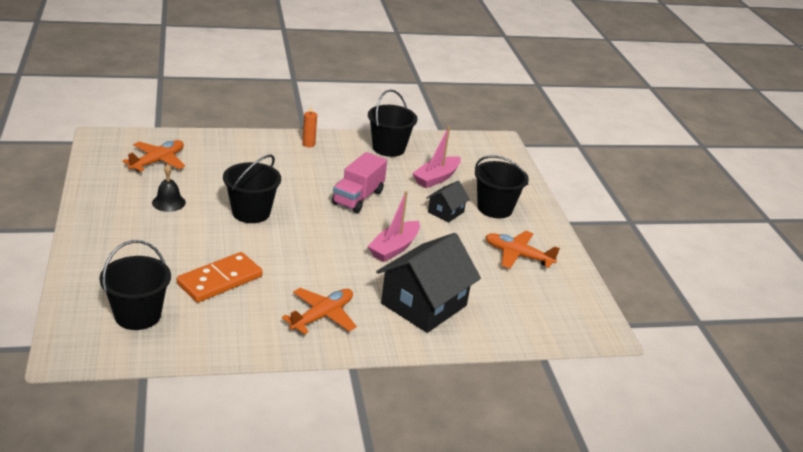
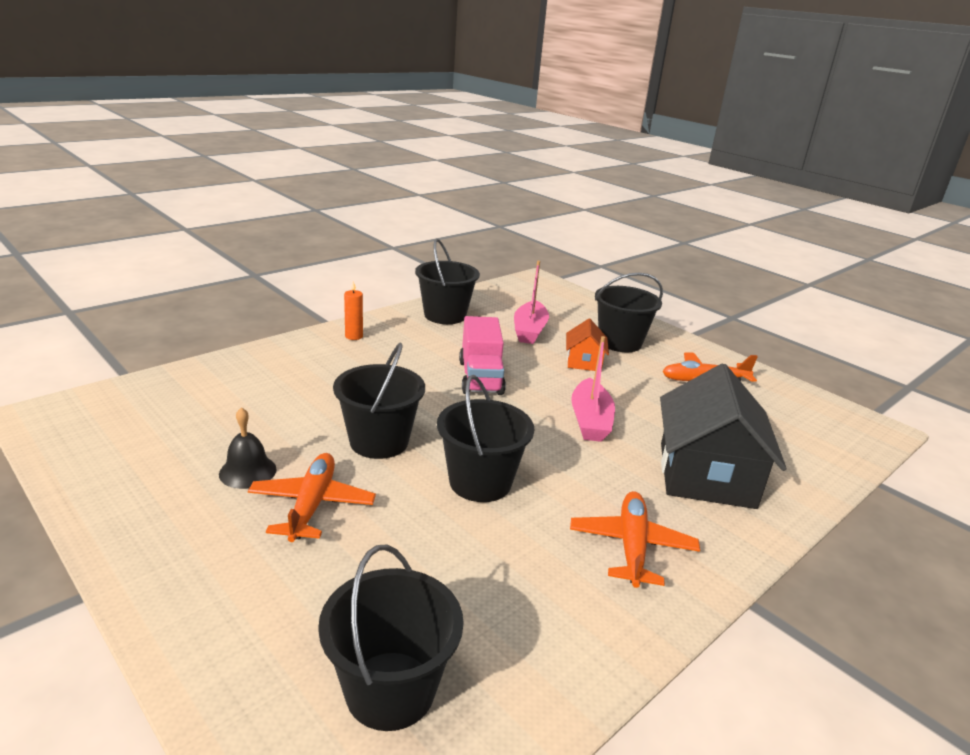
camera: 30 degrees left, 5 degrees down
orange plane [122,140,185,172] -> orange plane moved to [248,453,376,542]
orange domino [177,252,263,303] -> none
black house [426,181,470,222] -> orange house [566,319,609,371]
none -> black bucket [437,375,535,502]

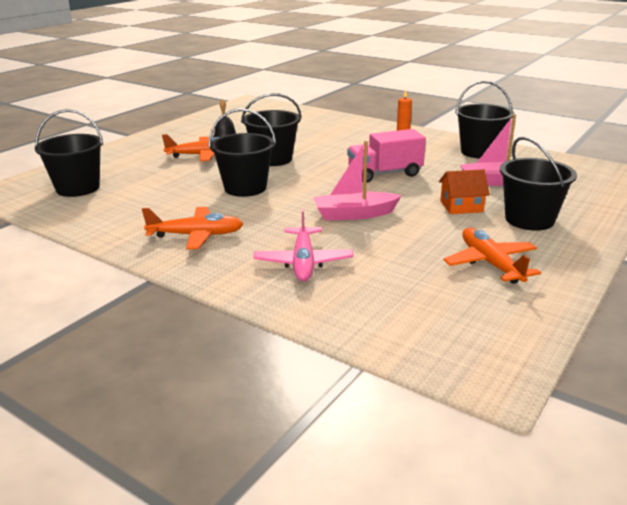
camera: 80 degrees right, 0 degrees up
black house [660,364,787,509] -> pink plane [253,209,354,281]

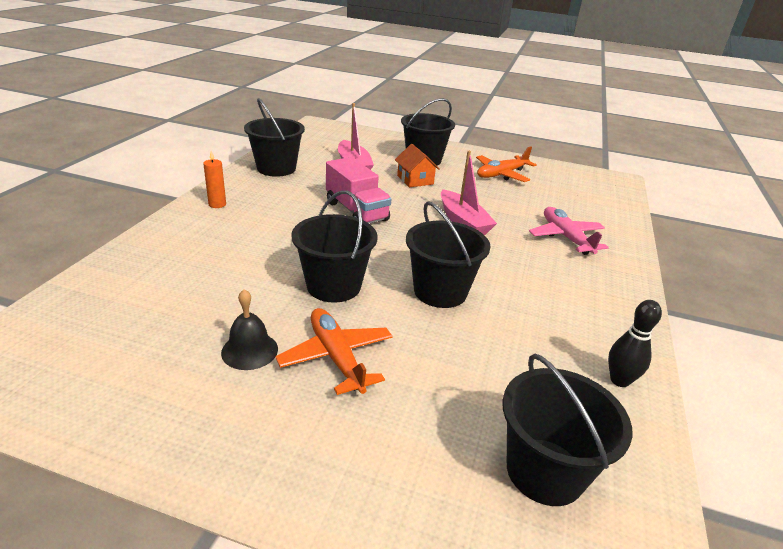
camera: 110 degrees left, 5 degrees up
orange plane [142,207,243,249] -> none
pink plane [253,209,354,281] -> pink plane turned 90 degrees counterclockwise [529,207,609,255]
none -> black bowling pin [608,300,662,387]

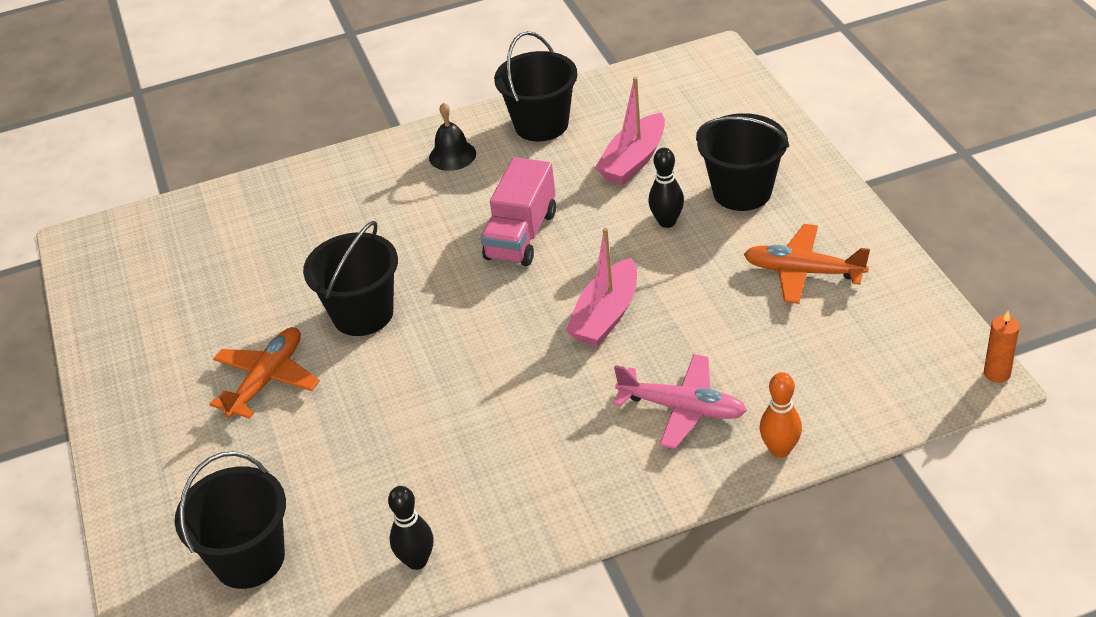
camera: 60 degrees right, 10 degrees up
orange candle [203,151,226,208] -> orange candle moved to [984,311,1020,383]
black bell [221,289,278,370] -> black bell moved to [429,102,476,171]
orange house [395,144,440,187] -> black bowling pin [648,148,684,228]
black bucket [406,201,490,308] -> none
pink plane [529,207,609,255] -> pink plane turned 75 degrees clockwise [613,354,747,449]
none -> orange bowling pin [760,372,802,458]

